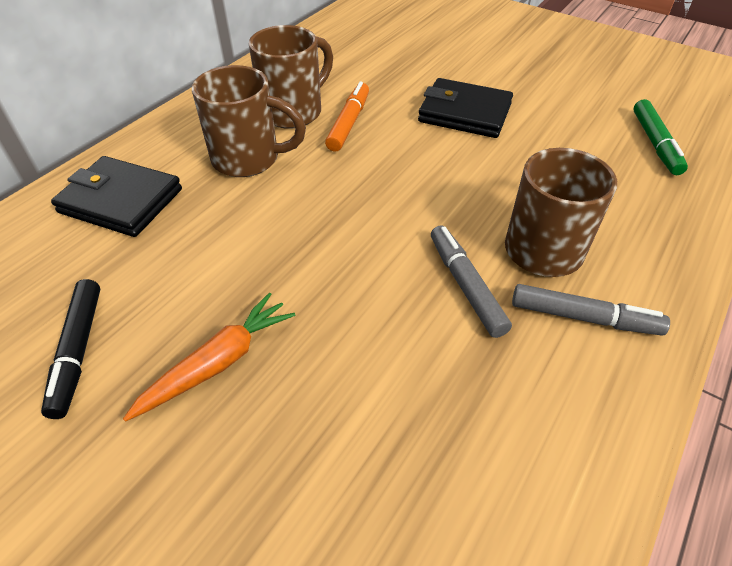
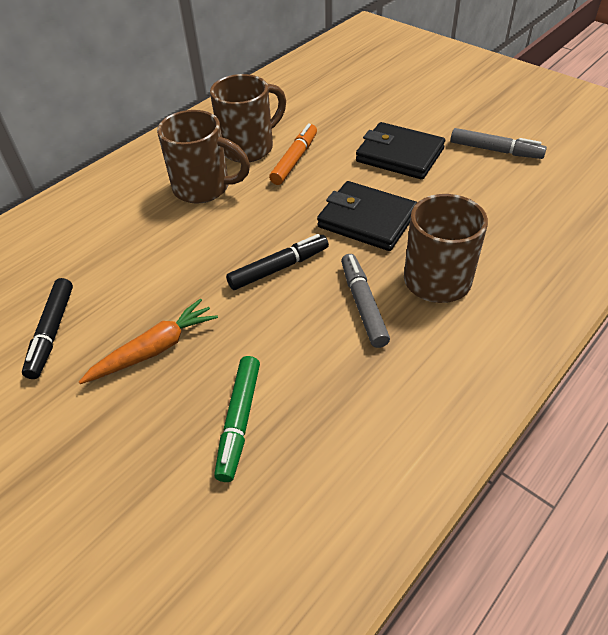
camera: 10 degrees right, 0 degrees up
black wallet [51,156,182,237] -> black wallet moved to [317,181,418,251]
grey marker [512,284,670,336] -> grey marker moved to [451,128,547,159]
green marker [633,99,688,175] -> green marker moved to [214,356,260,482]
none -> black marker [226,234,329,290]

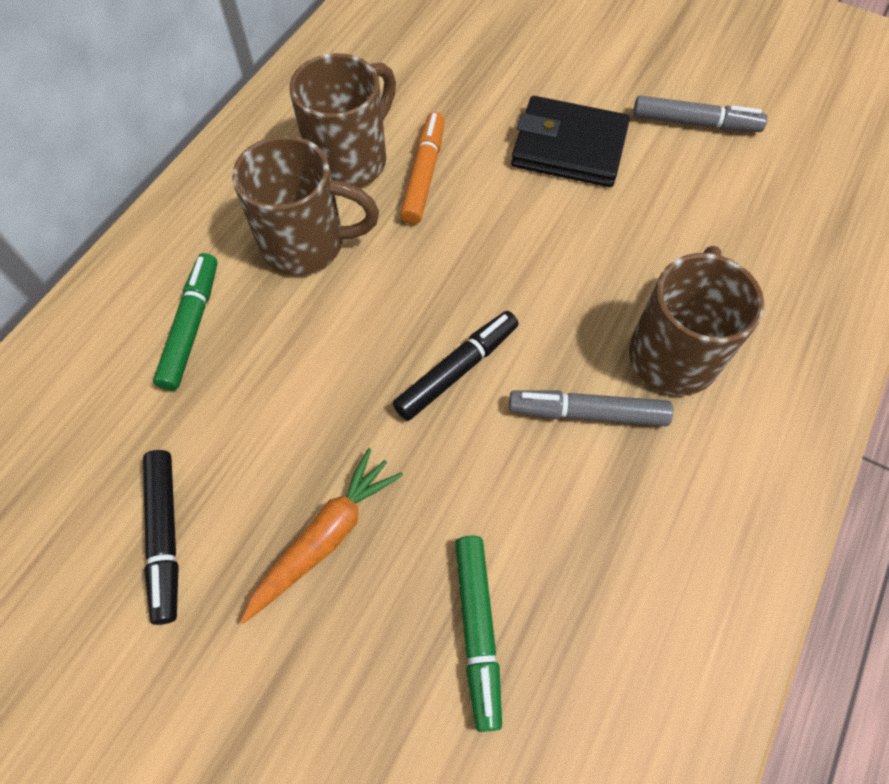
camera: 15 degrees left, 15 degrees up
black wallet [317,181,418,251] -> none
grey marker [341,254,390,348] -> grey marker turned 60 degrees counterclockwise [509,391,673,426]
none -> green marker [153,253,218,391]

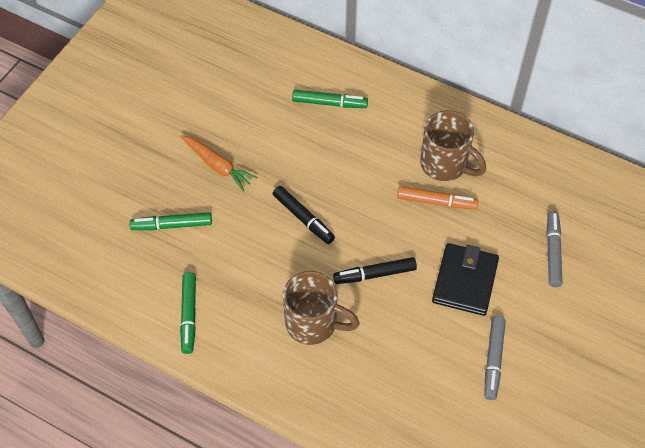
camera: 90 degrees right, 5 degrees down
black marker [143,450,179,625] -> black marker moved to [333,257,417,284]
brown mug [232,136,379,275] -> none
grey marker [509,391,673,426] -> grey marker moved to [546,211,562,287]
none -> green marker [180,272,196,354]

